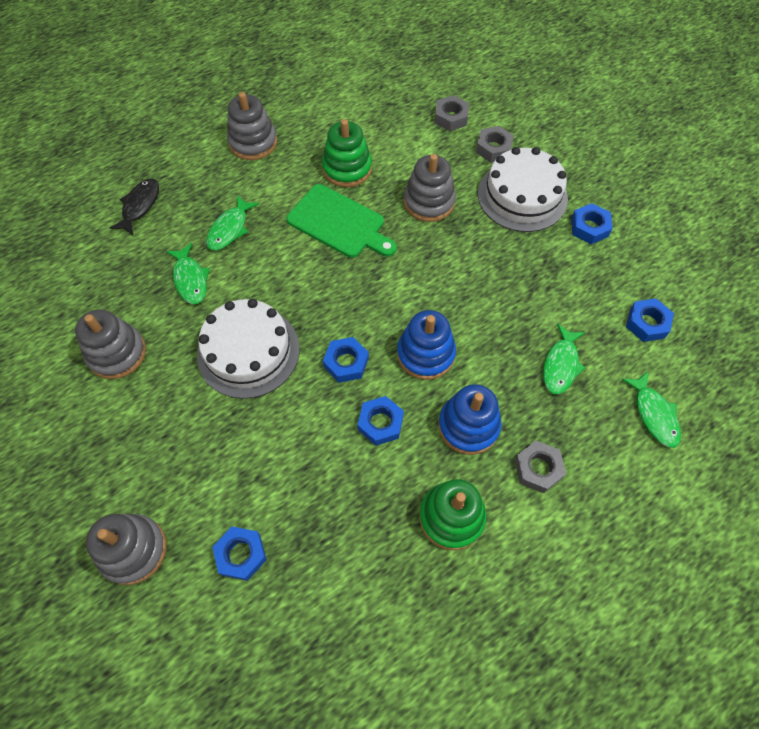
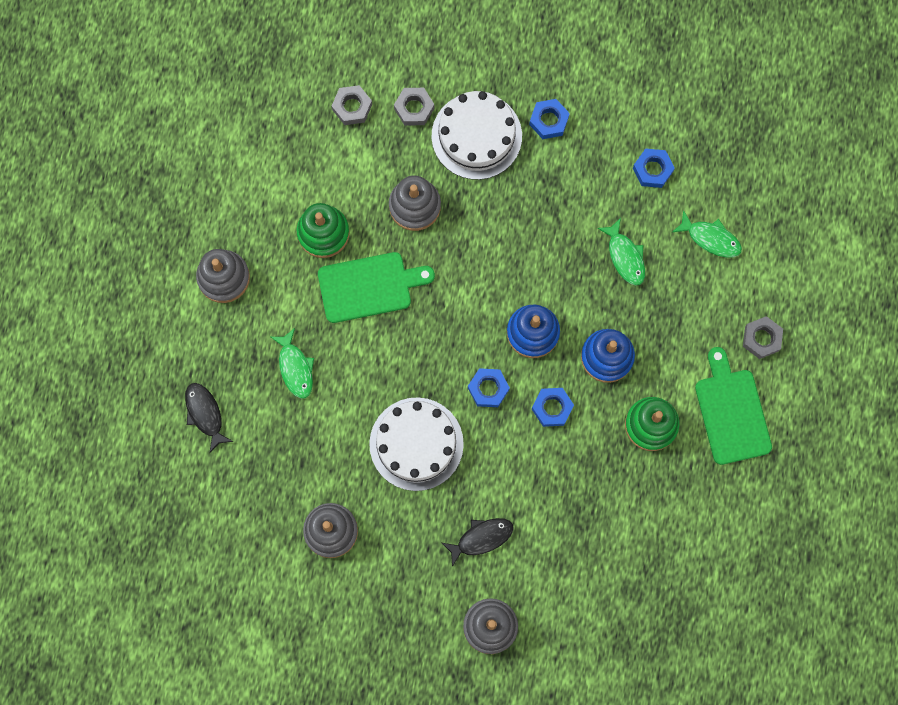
camera: 45 degrees left, 15 degrees up
green fish [166,243,210,304] -> none
blue nut [212,526,267,581] -> none
grey nut [515,441,566,493] -> grey nut moved to [743,316,783,359]
none -> black fish [442,518,514,567]
none -> green cutting board [695,347,772,465]

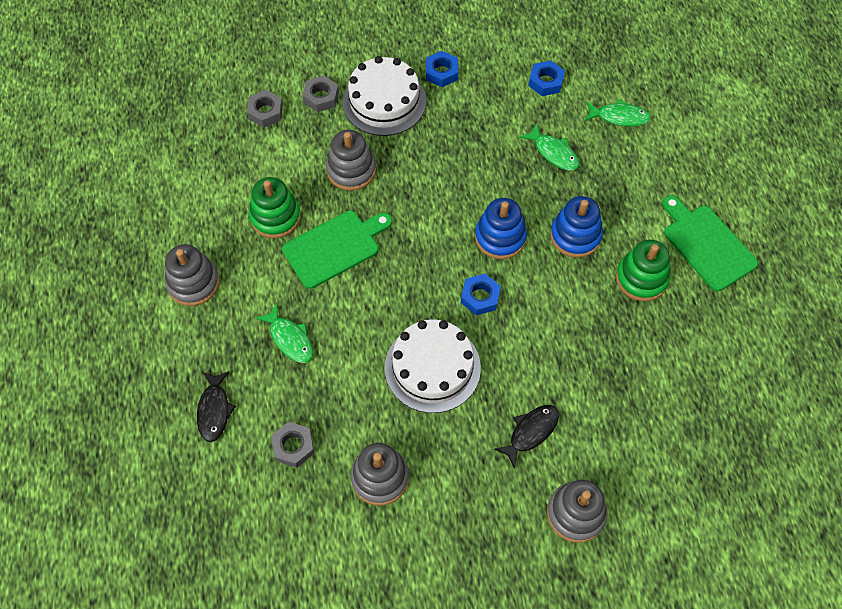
camera: 20 degrees left, 15 degrees down
black fish [185,383,233,453] -> black fish turned 135 degrees counterclockwise [197,371,236,442]
blue nut [532,388,574,427] -> none
grey nut [743,316,783,359] -> grey nut moved to [271,422,314,468]

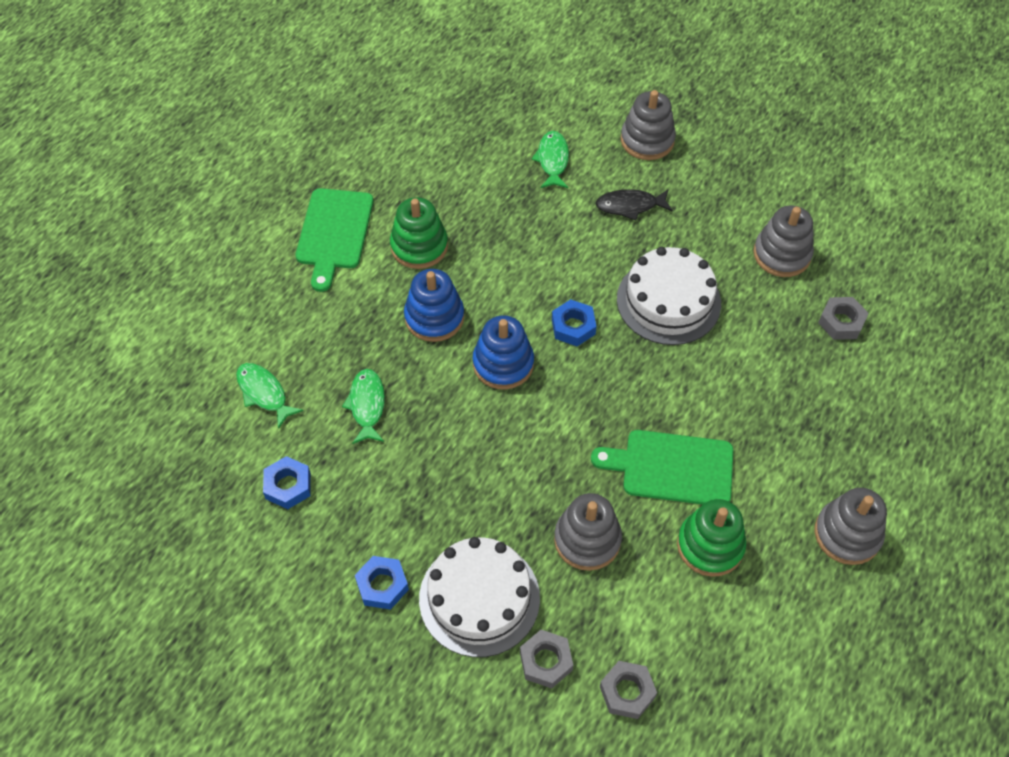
camera: 140 degrees left, 5 degrees down
black fish [197,371,236,442] -> none
green fish [256,304,313,363] -> green fish moved to [532,131,569,188]

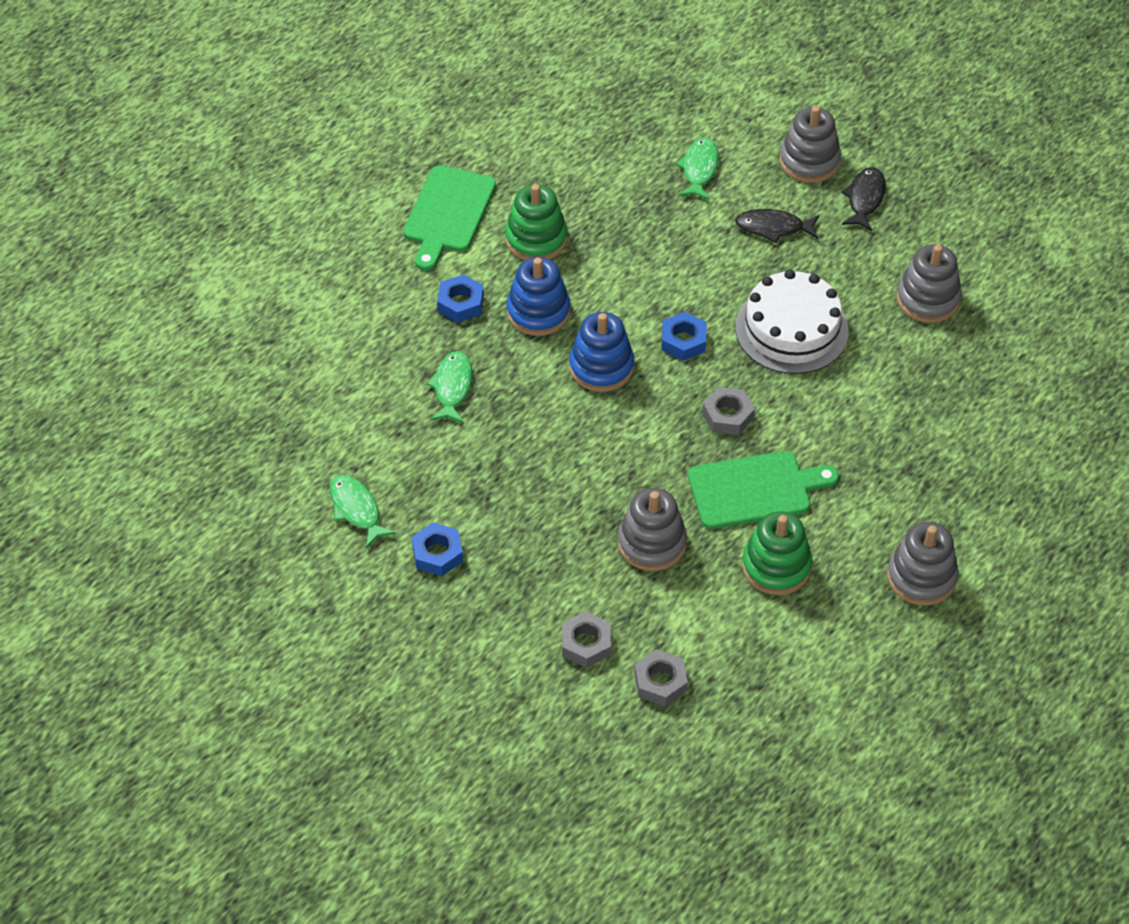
camera: 10 degrees right, 5 degrees down
green fish [236,363,303,429] -> green fish moved to [330,475,396,549]
blue nut [263,456,311,509] -> blue nut moved to [437,274,484,322]
white cake [419,537,540,657] -> none
green cutting board [591,430,733,505] -> green cutting board turned 150 degrees clockwise [688,451,839,529]
grey nut [818,297,869,340] -> grey nut moved to [702,387,755,435]
none -> black fish [841,167,886,231]

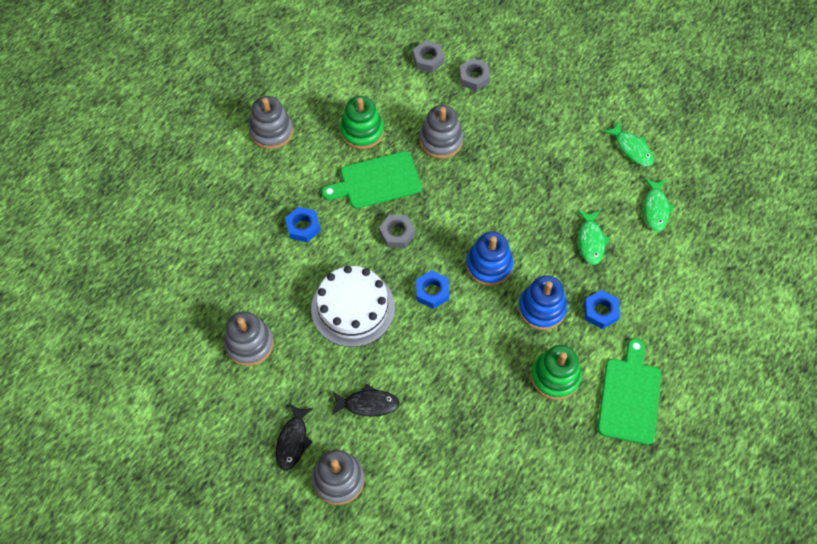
camera: 175 degrees right, 10 degrees up
blue nut [412,523,463,576] -> blue nut moved to [285,207,320,243]
green fish [676,137,719,200] -> green fish moved to [644,178,675,231]

